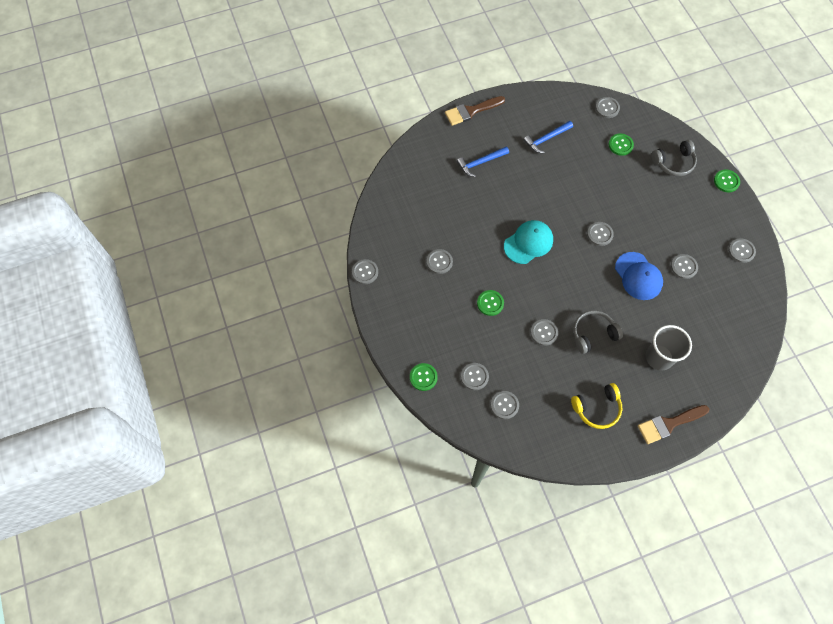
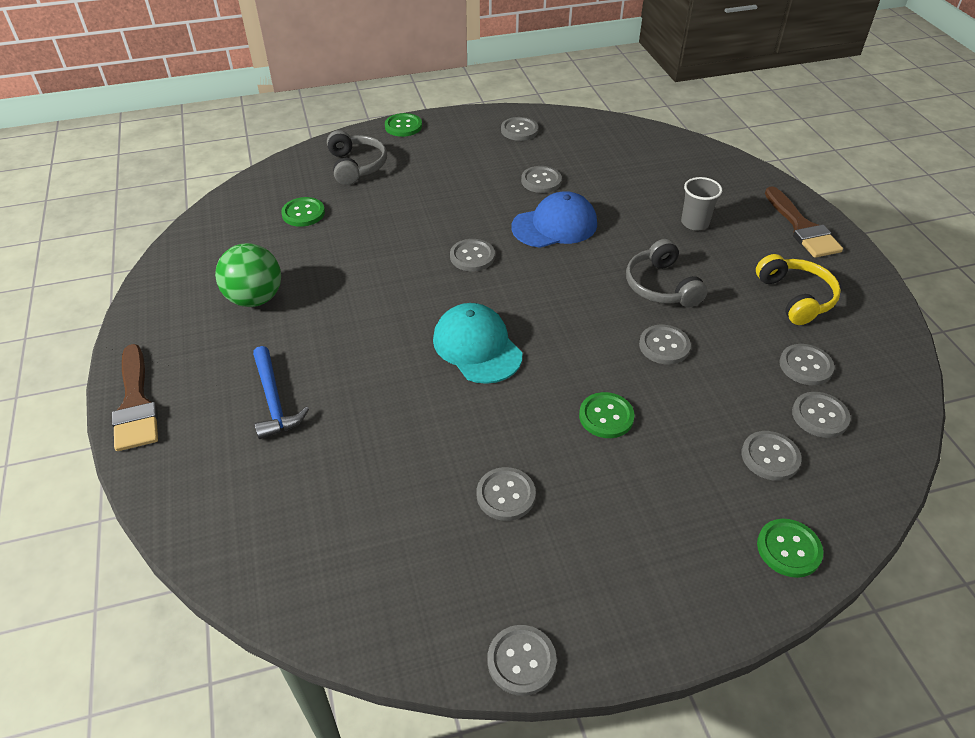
camera: 85 degrees left, 20 degrees down
blue hammer [523,121,573,153] -> green ball [215,243,281,307]
grey button [595,97,620,118] -> grey button moved to [779,344,834,385]
grey cup [646,325,692,371] -> grey cup [681,177,722,230], size x0.63

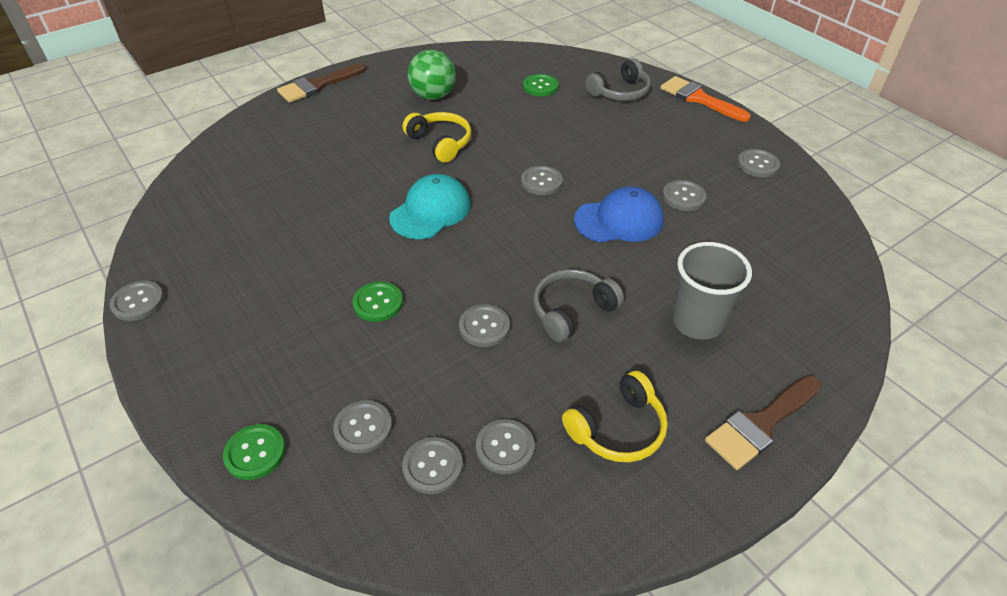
camera: 70 degrees right, 0 degrees up
blue hammer [253,346,309,439] -> none
green button [385,113,422,137] -> orange brush [660,76,751,122]
grey button [477,467,536,521] -> none
blue cap [512,191,597,248] -> blue cap turned 60 degrees counterclockwise [574,187,664,242]
grey cup [681,177,722,230] -> grey cup [672,242,752,340], size x1.58
none -> yellow headphones [403,112,471,163]

